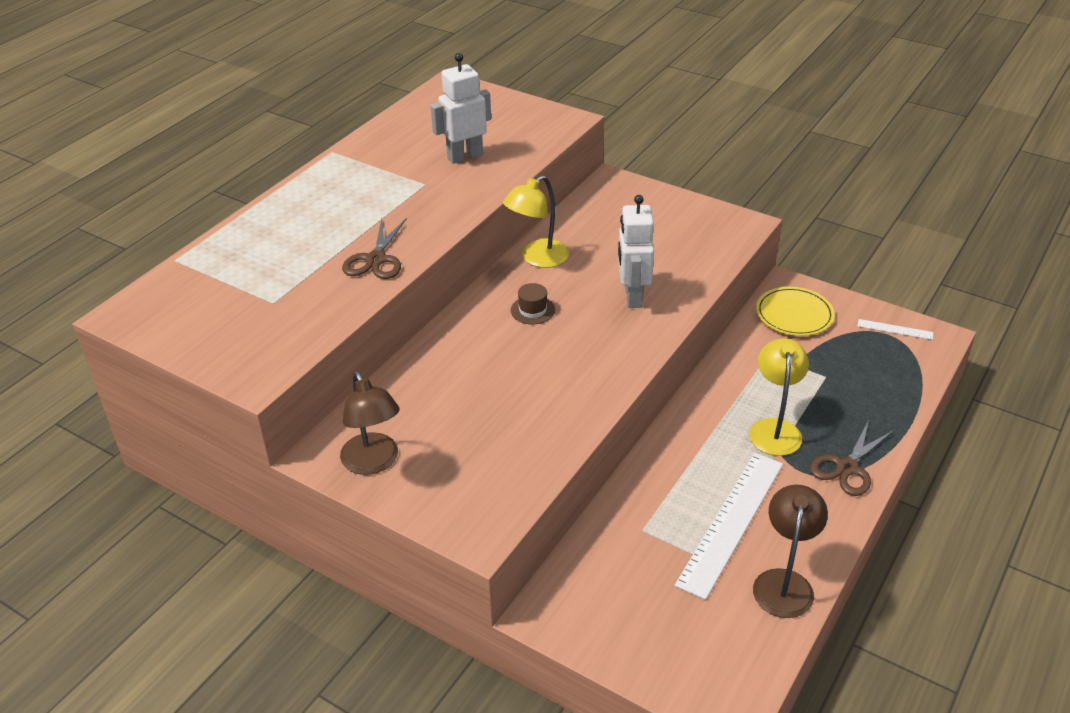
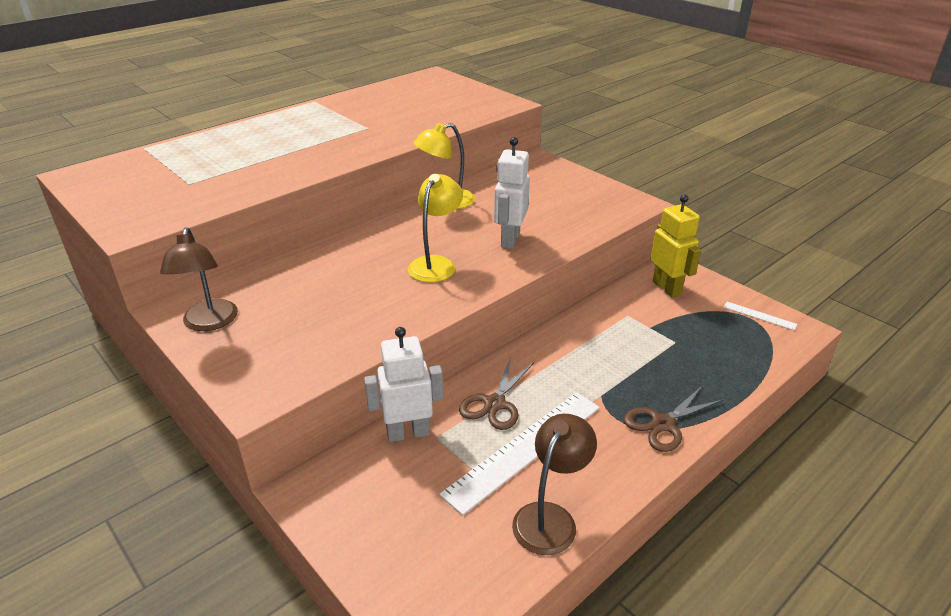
camera: 15 degrees right, 5 degrees down
brown scissors [342,219,406,279] -> brown scissors moved to [459,356,534,430]
white robot [431,53,491,164] -> white robot moved to [364,327,443,442]
brown hat [511,283,555,324] -> none
yellow lamp [749,338,809,456] -> yellow lamp moved to [408,174,463,282]
yellow plate [756,287,835,336] -> yellow robot [650,195,701,298]

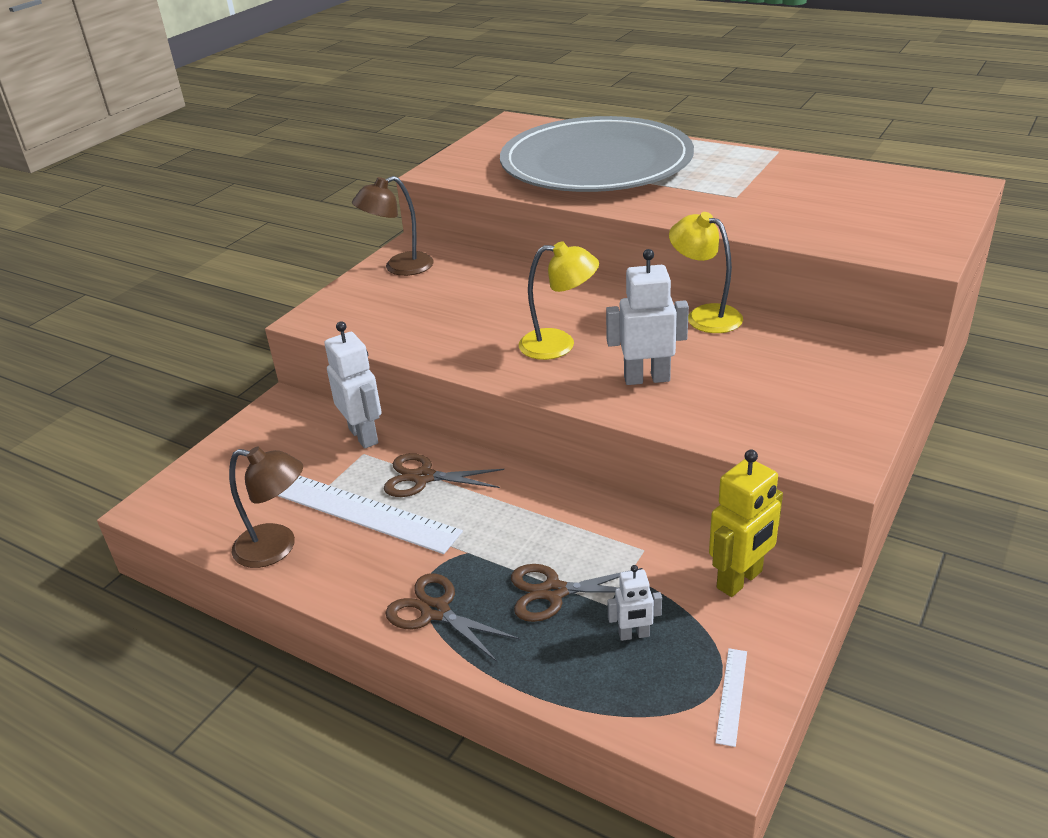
camera: 75 degrees right, 0 degrees up
none -> grey plate [500,116,694,192]
none -> brown scissors [511,564,642,622]
none -> white robot [608,565,662,641]

